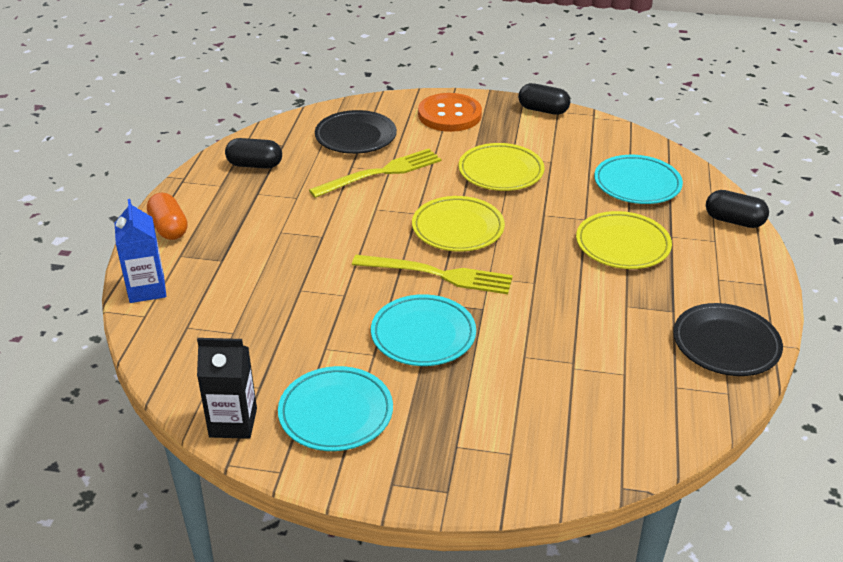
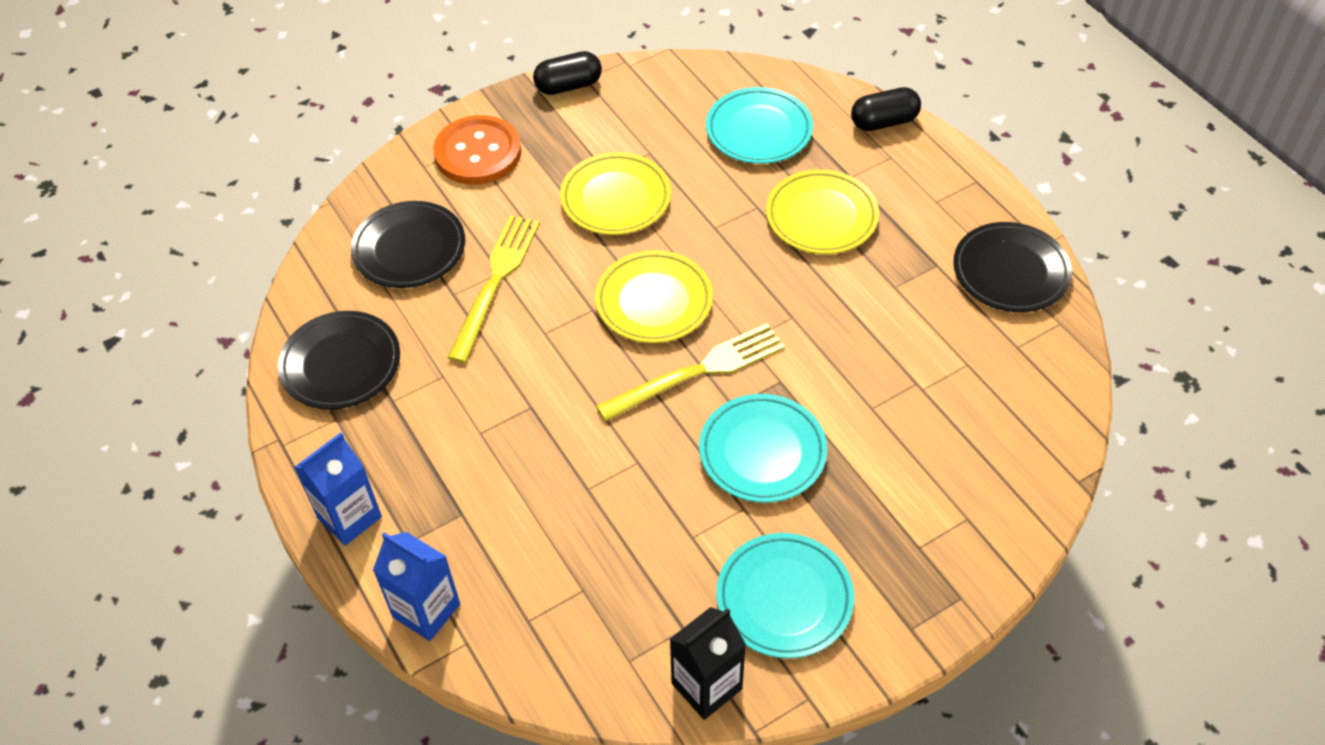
camera: 40 degrees left, 15 degrees up
orange capsule [147,193,188,240] -> blue carton [294,432,382,546]
black capsule [225,138,282,169] -> black plate [278,311,400,410]

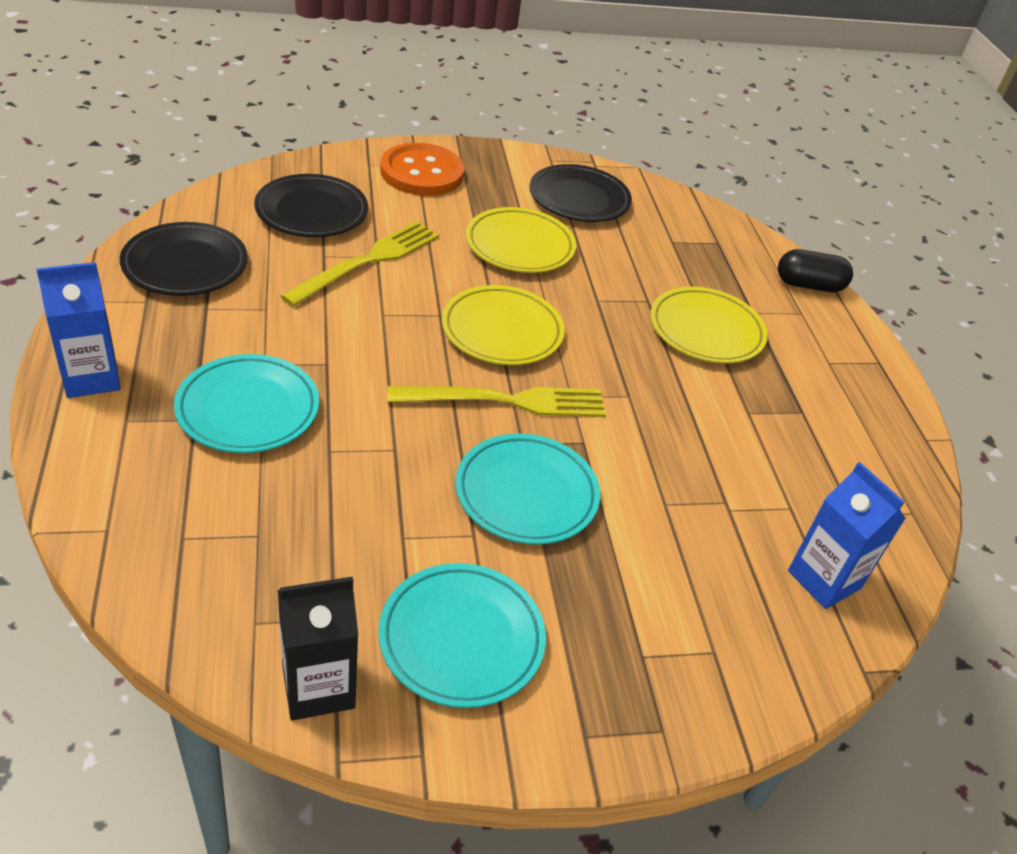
camera: 15 degrees right, 10 degrees down
blue carton [373,532,460,641] -> blue carton moved to [788,462,906,609]
black capsule [533,51,602,95] -> none
turquoise plate [706,87,813,164] -> turquoise plate moved to [174,354,319,453]
black plate [953,222,1072,312] -> black plate moved to [529,164,632,222]

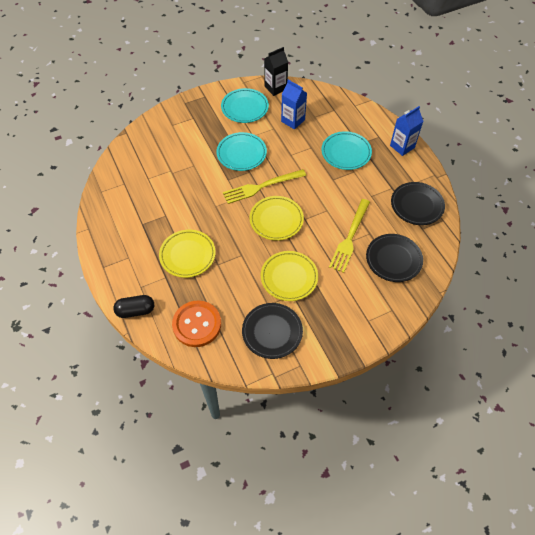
camera: 170 degrees right, 15 degrees up
orange button [380,143,464,196] -> orange button moved to [172,301,221,347]
blue carton [788,462,906,609] -> blue carton moved to [281,80,307,129]

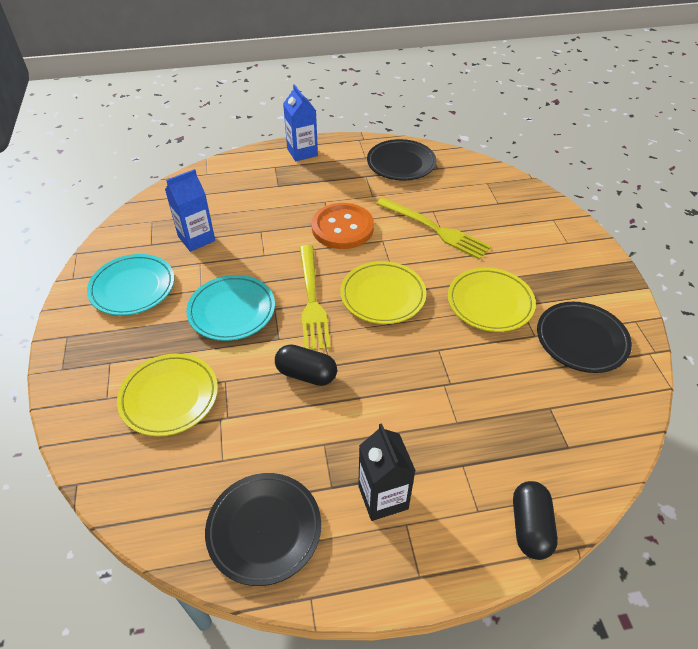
camera: 75 degrees left, 10 degrees down
yellow plate [159,230,216,278] -> yellow plate moved to [117,353,218,437]
orange button [172,301,221,347] -> orange button moved to [312,203,374,249]
black carton [264,47,288,96] -> black carton moved to [358,424,416,521]
turquoise plate [321,131,372,170] -> none
black plate [366,234,423,282] -> black plate moved to [205,473,321,586]
none -> black capsule [275,344,337,386]

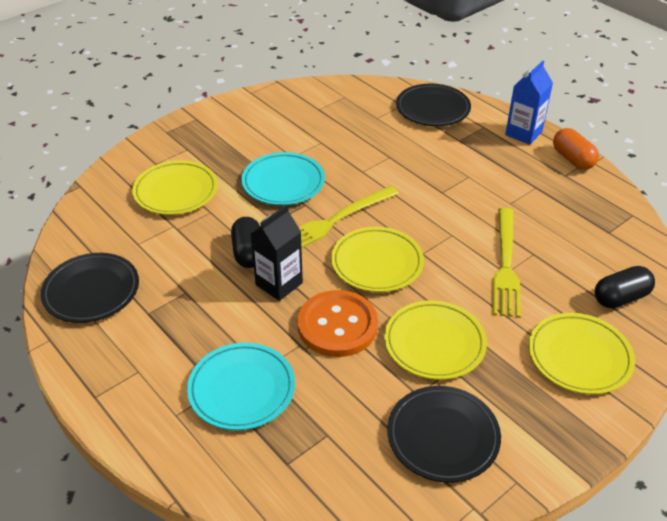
camera: 60 degrees right, 5 degrees down
turquoise plate [87,254,174,316] -> turquoise plate moved to [187,342,295,430]
blue carton [165,169,215,252] -> none
orange button [312,203,374,249] -> orange button moved to [297,290,378,357]
black carton [358,424,416,521] -> black carton moved to [251,205,303,301]
black plate [367,139,436,181] -> black plate moved to [396,84,471,126]
black capsule [513,481,558,560] -> black capsule moved to [595,266,655,308]
none -> yellow plate [529,313,635,394]
none -> orange capsule [553,128,599,170]

